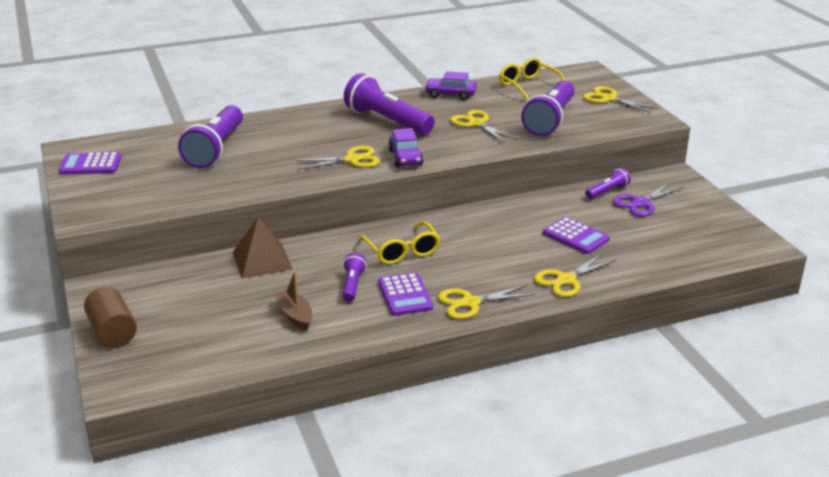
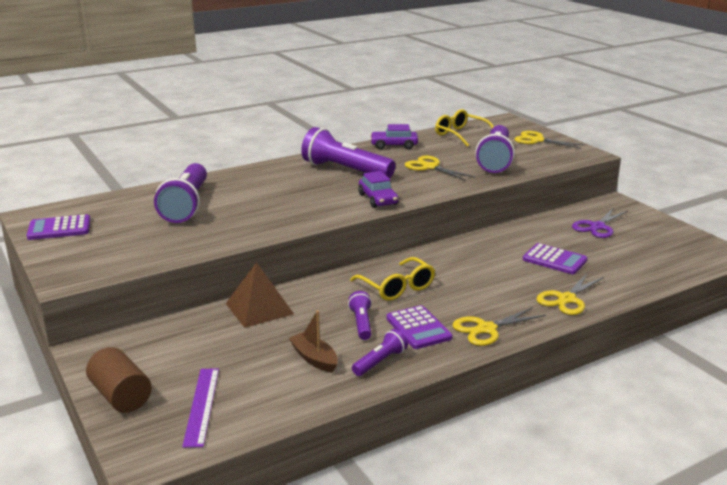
camera: 10 degrees left, 5 degrees down
yellow scissors [295,146,380,170] -> none
purple flashlight [585,168,631,199] -> purple flashlight moved to [352,329,408,376]
none -> purple ruler [182,368,219,448]

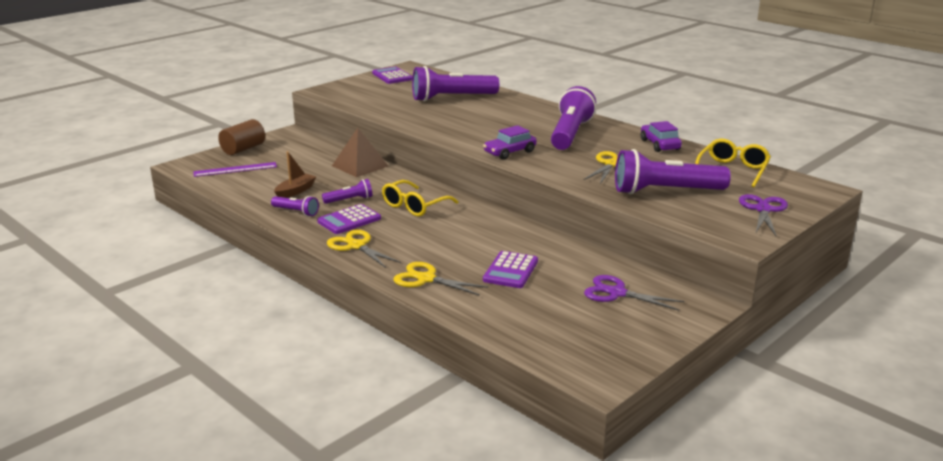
camera: 75 degrees right, 0 degrees up
yellow scissors [514,131,585,149] -> purple scissors [739,194,788,236]

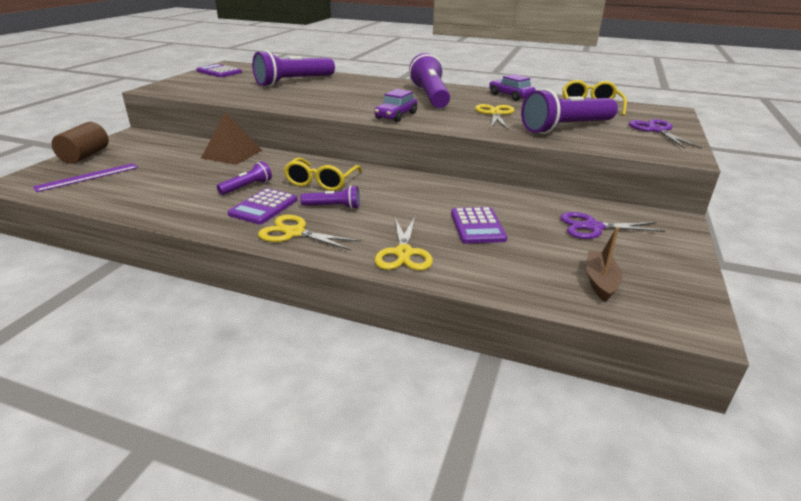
camera: 25 degrees left, 5 degrees up
purple flashlight [271,196,319,217] -> purple flashlight moved to [300,185,360,209]
brown boat [274,151,316,198] -> brown boat moved to [586,227,622,302]
yellow scissors [394,262,488,296] -> yellow scissors turned 90 degrees counterclockwise [375,217,433,271]

